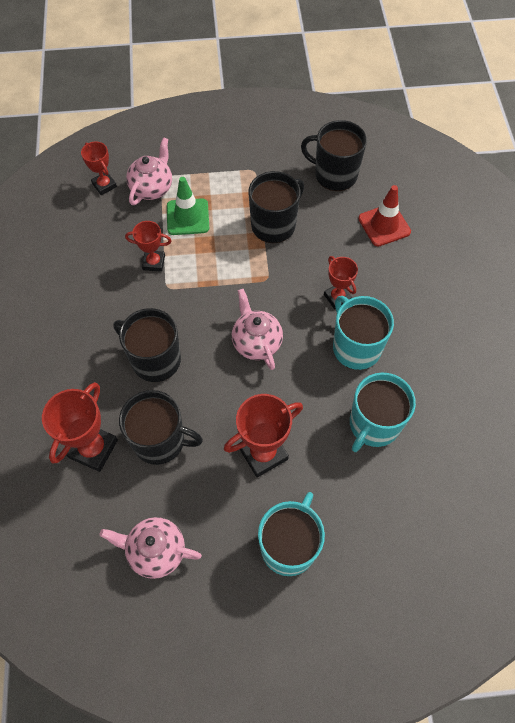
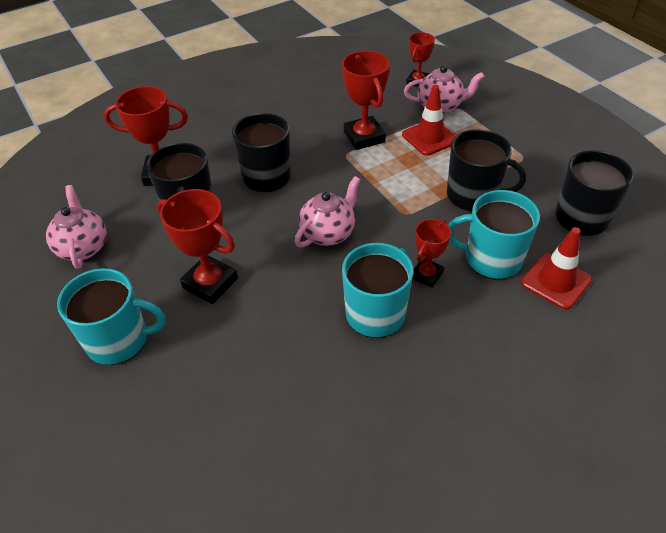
camera: 65 degrees right, 15 degrees down
red trophy [125,221,172,272] -> red trophy [342,51,390,150], size x1.62
green traffic cone [167,177,209,235] -> red traffic cone [402,85,456,156]
turquoise mug [350,373,416,452] -> turquoise mug moved to [448,190,540,280]

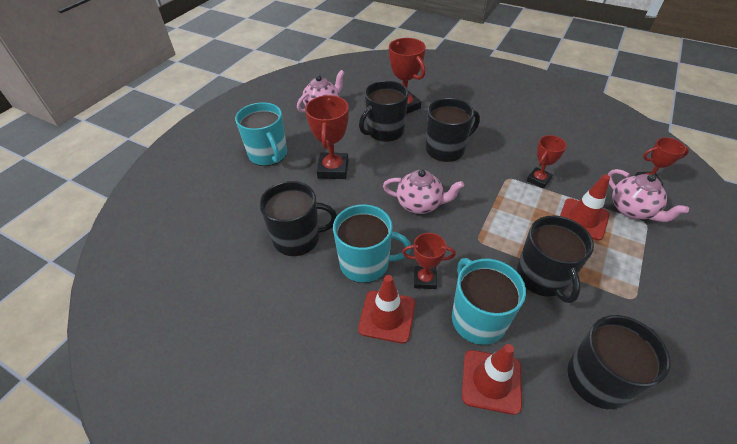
camera: 60 degrees right, 0 degrees up
red trophy [342,51,390,150] -> red trophy [527,135,567,189], size x0.62
none -> black mug [259,181,337,256]
none -> red traffic cone [358,275,415,344]

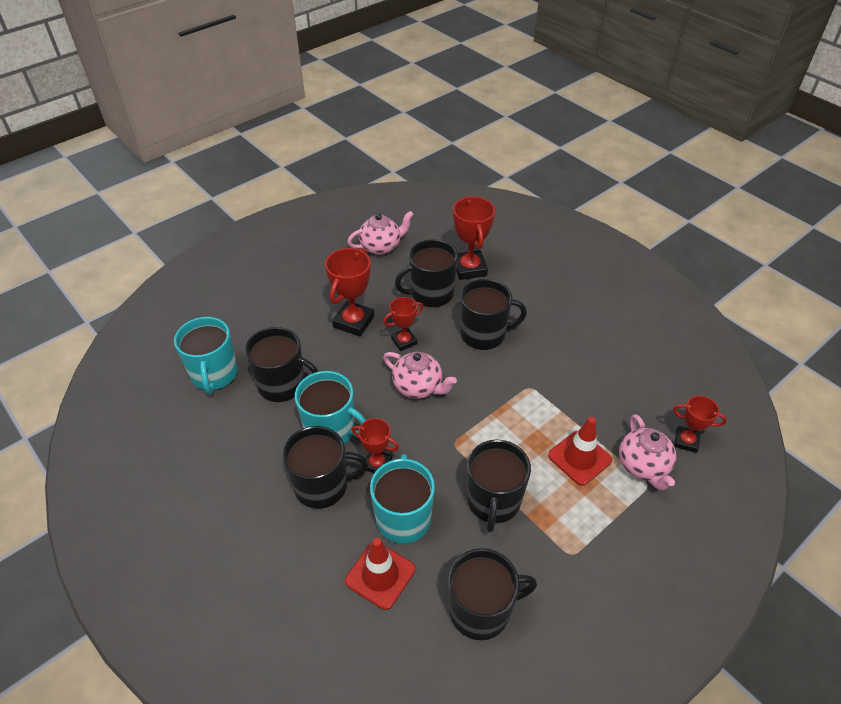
camera: 20 degrees right, 0 degrees up
turquoise mug [235,102,287,166] -> turquoise mug moved to [174,317,238,394]
red traffic cone [358,275,415,344] -> black mug [282,426,368,509]
red trophy [527,135,567,189] -> red trophy moved to [383,297,423,351]

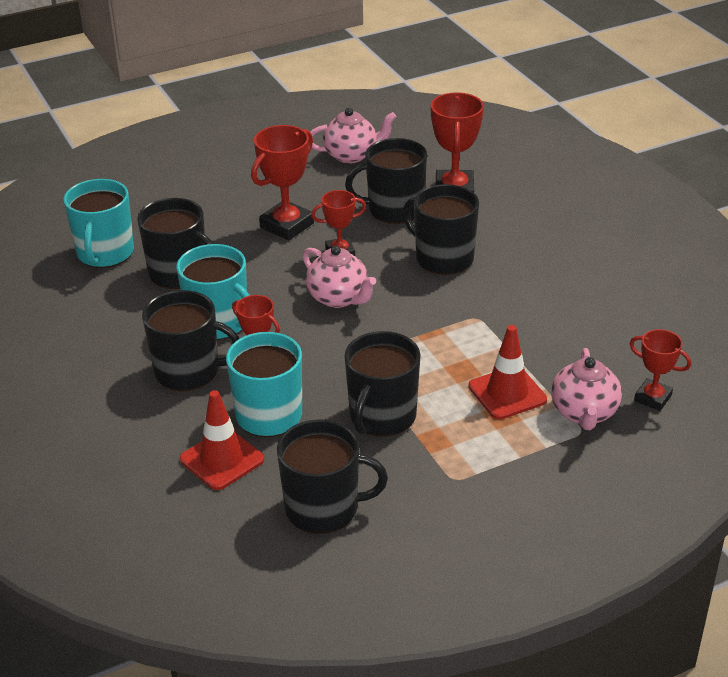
camera: 15 degrees right, 10 degrees down
black mug [460,279,527,350] -> black mug turned 150 degrees counterclockwise [403,184,479,275]

